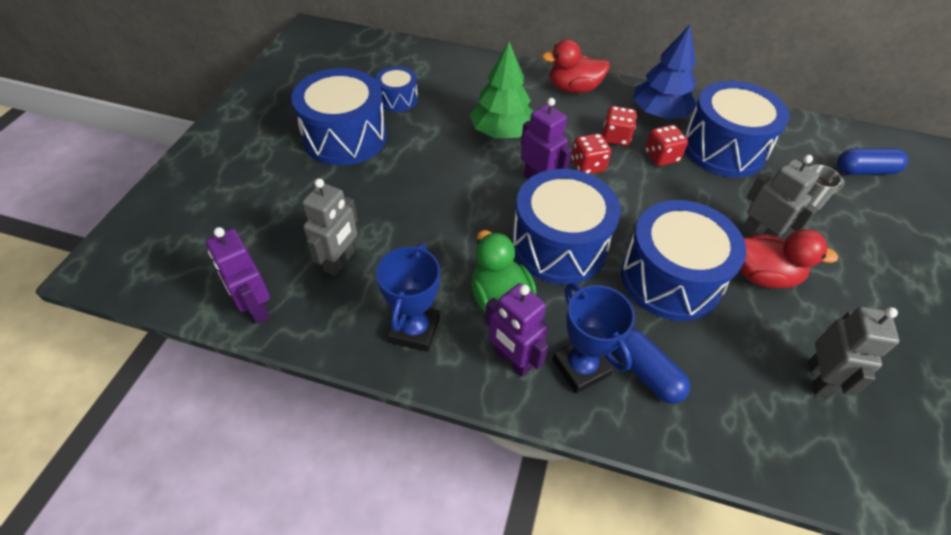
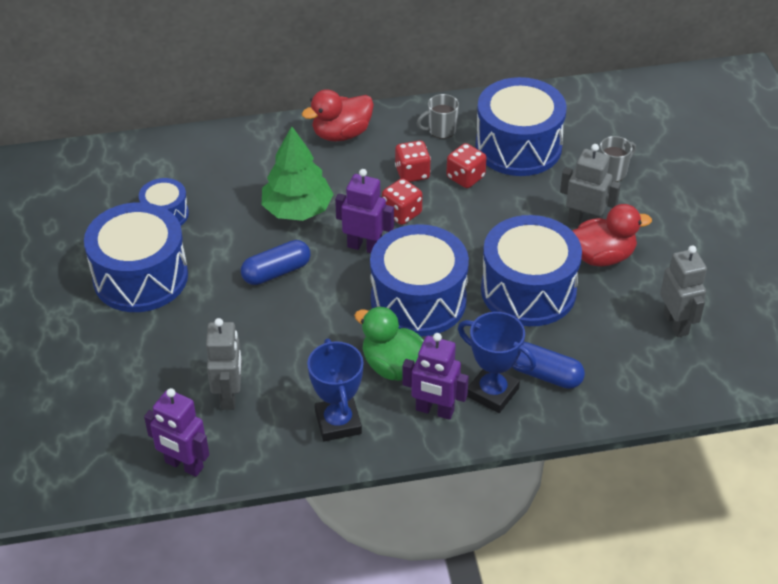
camera: 25 degrees left, 5 degrees down
blue tree [633,25,696,119] -> grey mug [416,94,459,139]
blue capsule [837,148,908,175] -> blue capsule moved to [241,240,310,285]

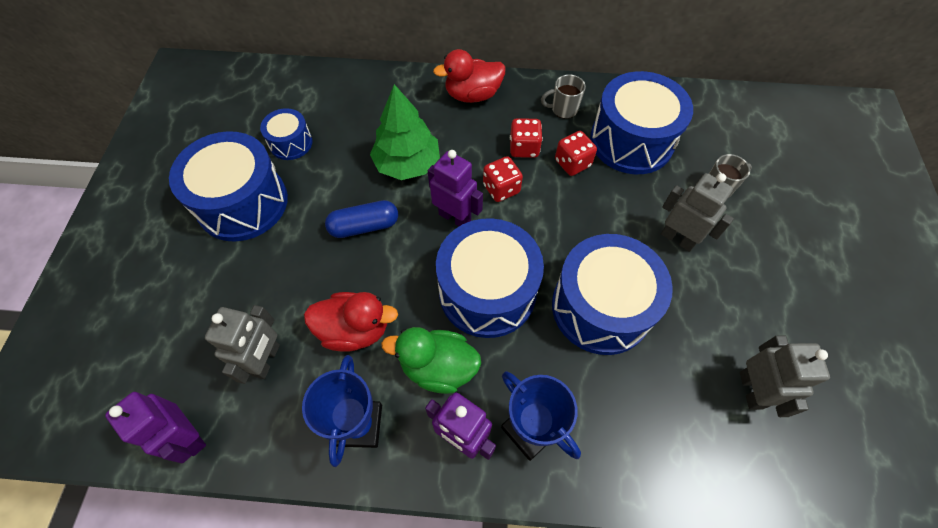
camera: 15 degrees right, 15 degrees up
green duck [354,306,424,381] -> green duck turned 45 degrees counterclockwise [381,327,481,394]
blue capsule [513,342,585,389] -> none
red duck [572,204,652,266] -> red duck moved to [304,292,398,352]

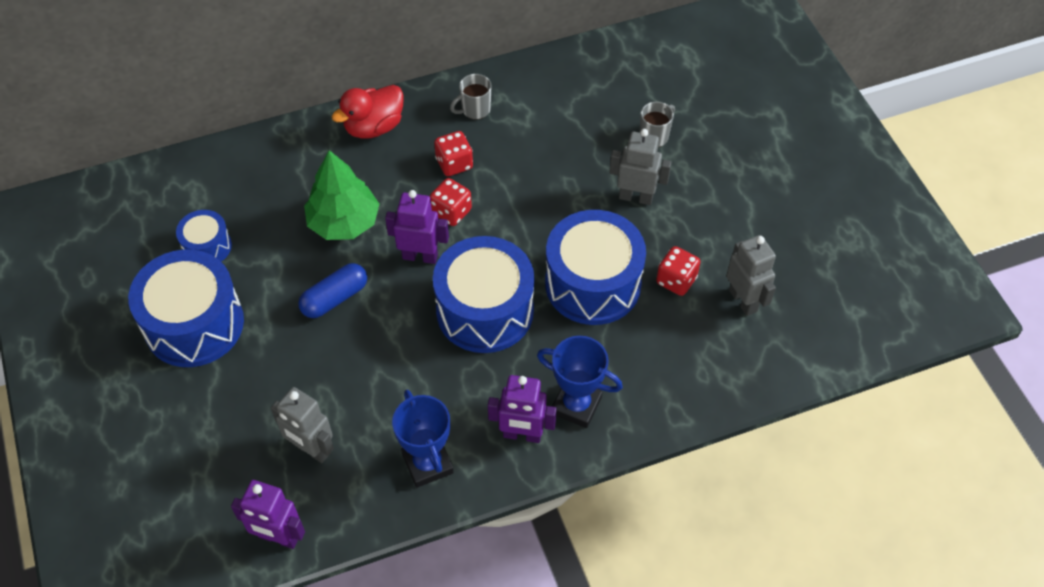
camera: 25 degrees left, 5 degrees down
grey robot [205,305,280,384] -> grey robot turned 135 degrees clockwise [271,387,334,463]
red duck [304,292,398,352] -> none
green duck [381,327,481,394] -> none
red dice [555,131,597,176] -> red dice moved to [656,246,700,296]
blue drum [590,71,693,174] -> none

